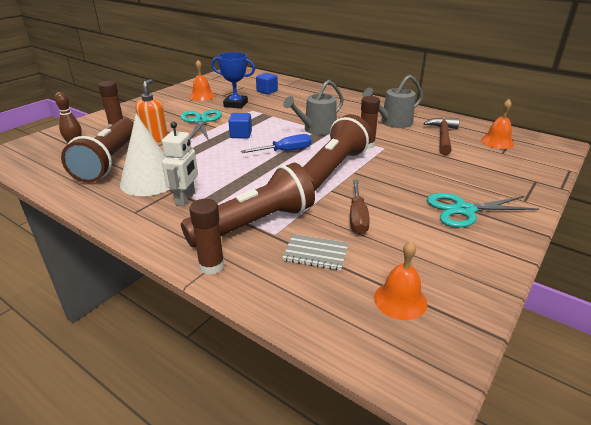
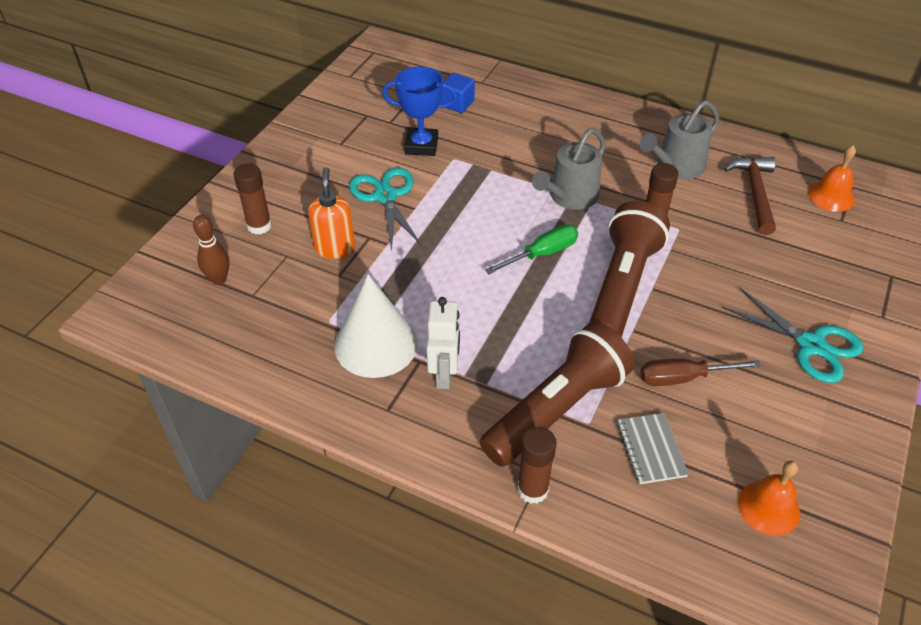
camera: 10 degrees left, 15 degrees up
brown flashlight [61,118,134,183] -> none
orange bell [190,60,215,101] -> none
blue cube [228,113,252,139] -> none
blue screwdriver [241,134,311,153] -> green screwdriver [485,225,578,274]
grey notebook [282,234,349,270] -> grey notebook turned 75 degrees clockwise [617,413,689,484]
brown screwdriver [350,180,370,234] -> brown screwdriver turned 90 degrees clockwise [641,358,761,386]
turquoise scissors [427,193,539,228] -> turquoise scissors turned 120 degrees counterclockwise [721,287,863,383]

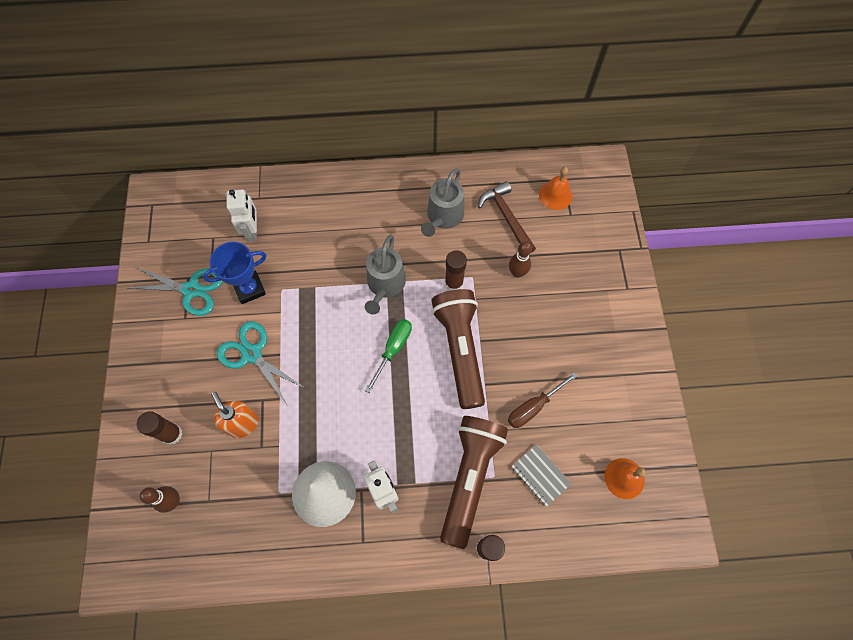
camera: 30 degrees left, 20 degrees up
blue cube [440,73,475,113] -> white robot [227,189,257,241]
turquoise scissors [721,287,863,383] -> turquoise scissors moved to [129,267,223,316]
none -> brown bowling pin [509,241,532,278]

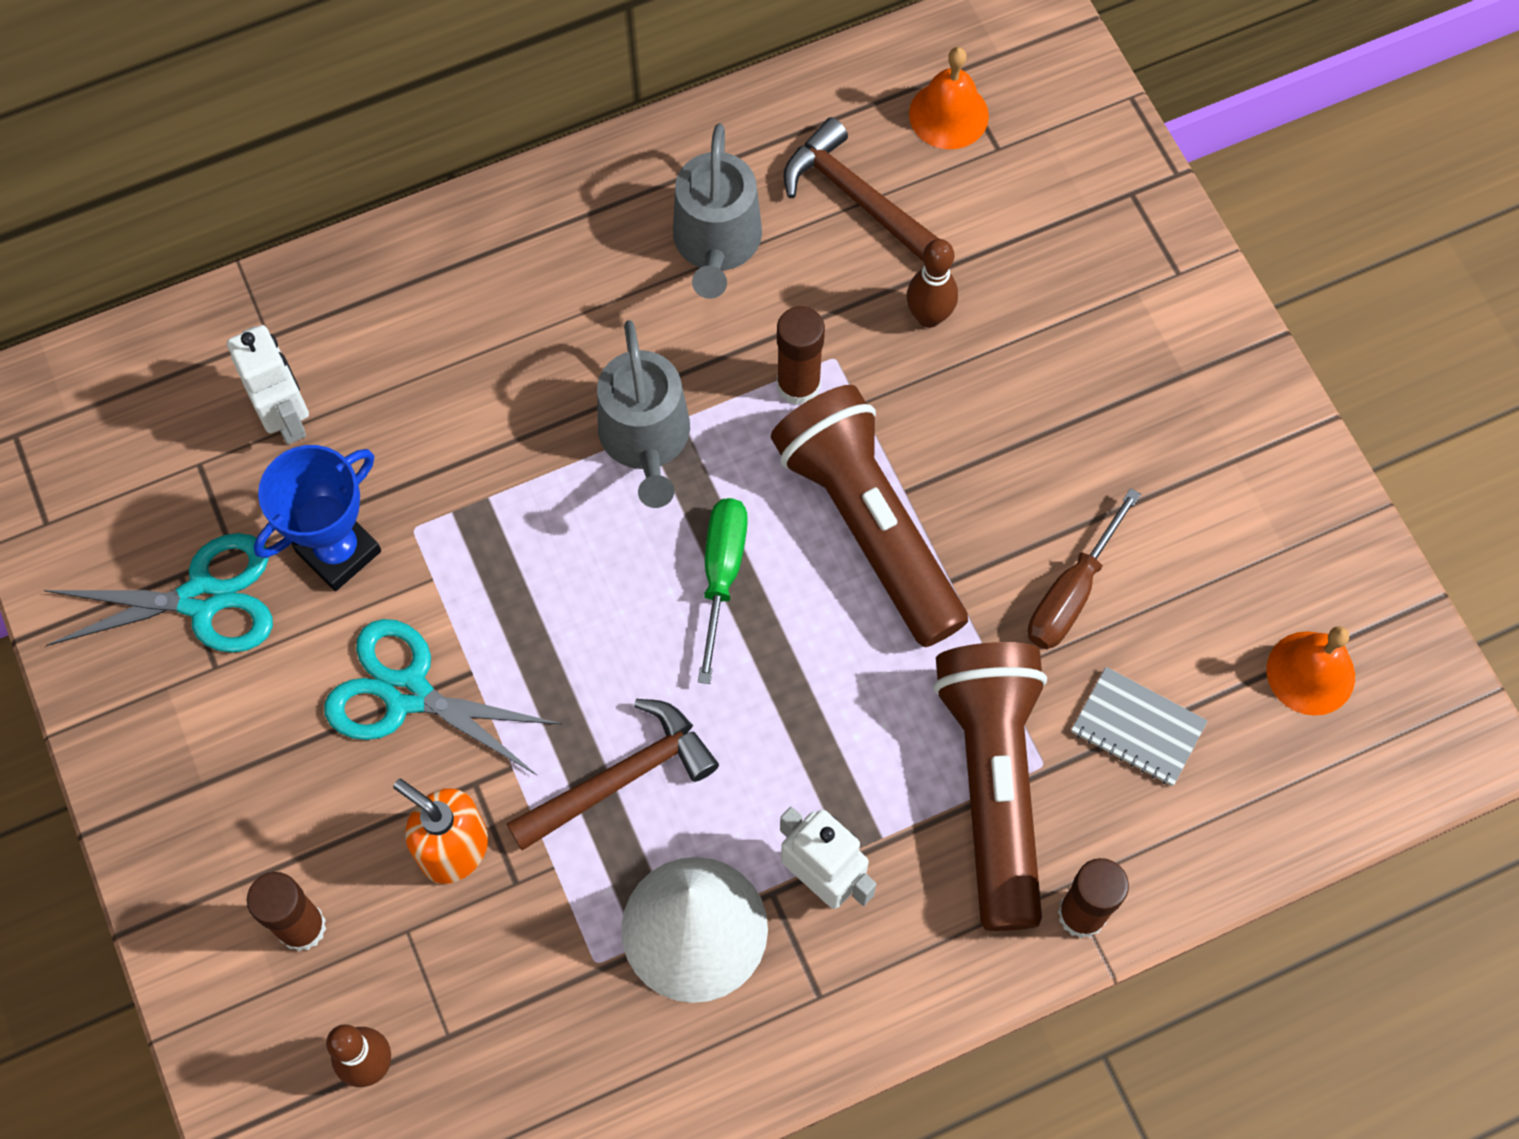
camera: 20 degrees left, 0 degrees up
none -> brown hammer [507,699,719,851]

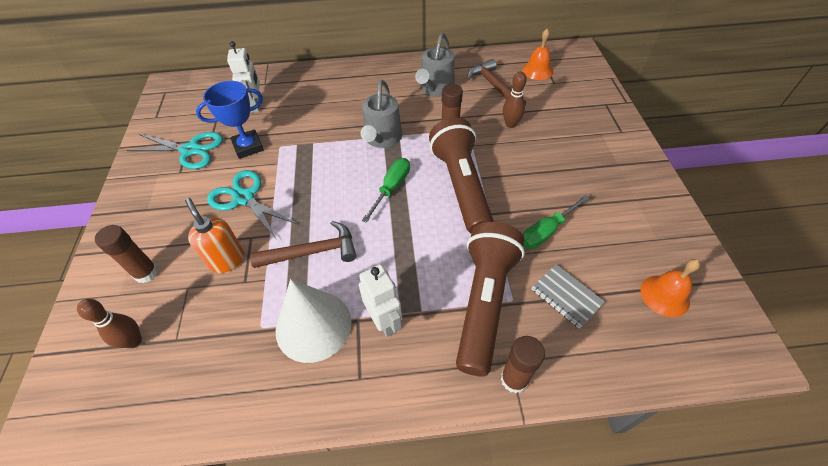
camera: 20 degrees right, 15 degrees down
brown screwdriver [1028,488,1141,649] -> green screwdriver [523,195,589,249]

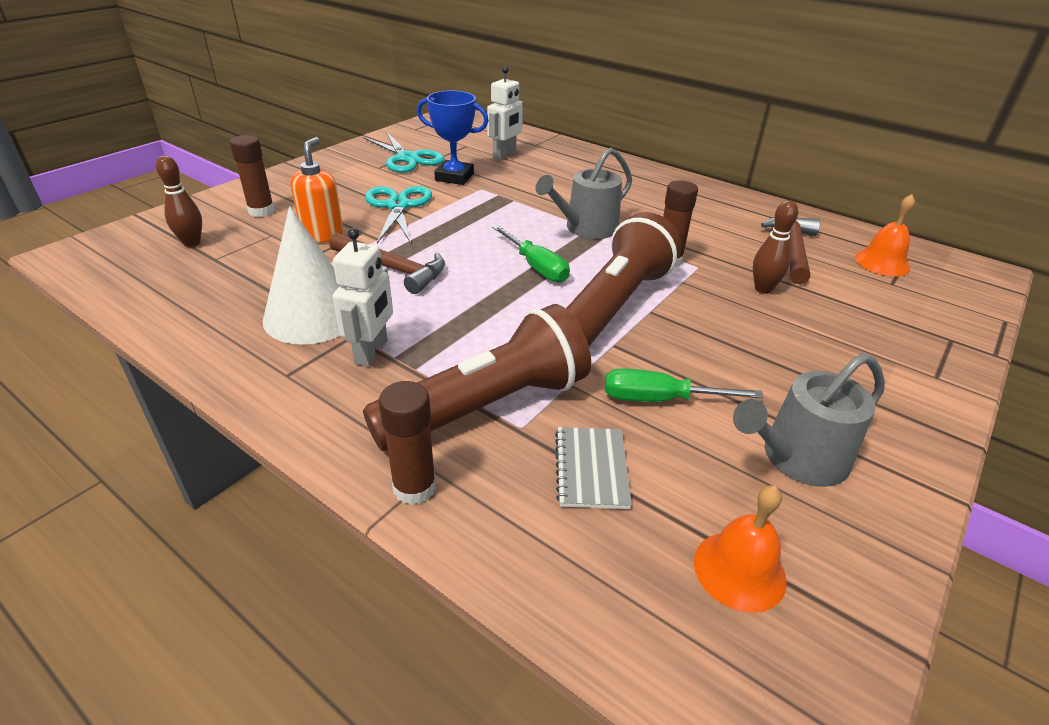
camera: 40 degrees right, 15 degrees down
green screwdriver [362,158,410,223] -> green screwdriver turned 75 degrees clockwise [492,225,570,283]
grey watering can [415,33,455,97] -> grey watering can moved to [733,353,885,487]

